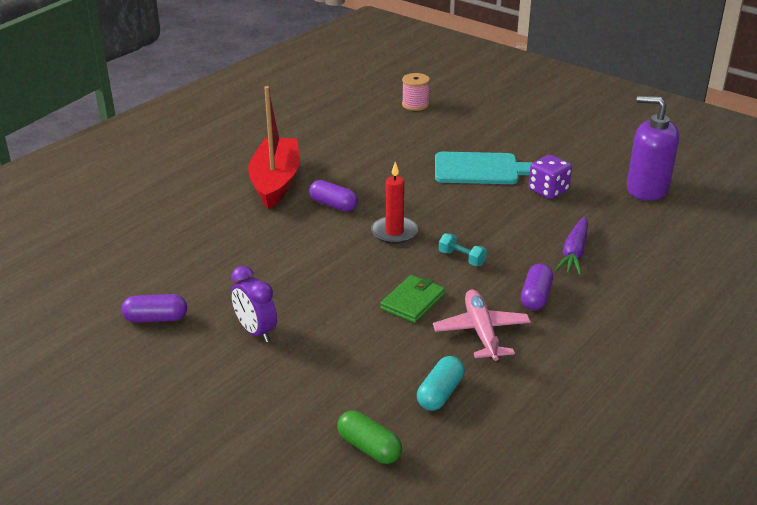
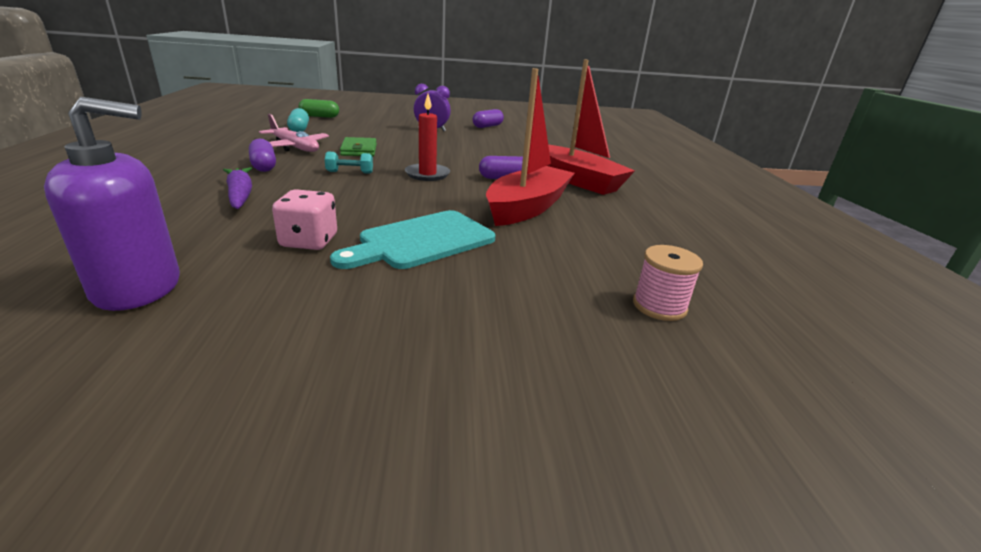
camera: 135 degrees right, 5 degrees down
purple dice [528,155,572,199] -> pink dice [272,189,337,250]
none -> red boat [486,68,575,226]

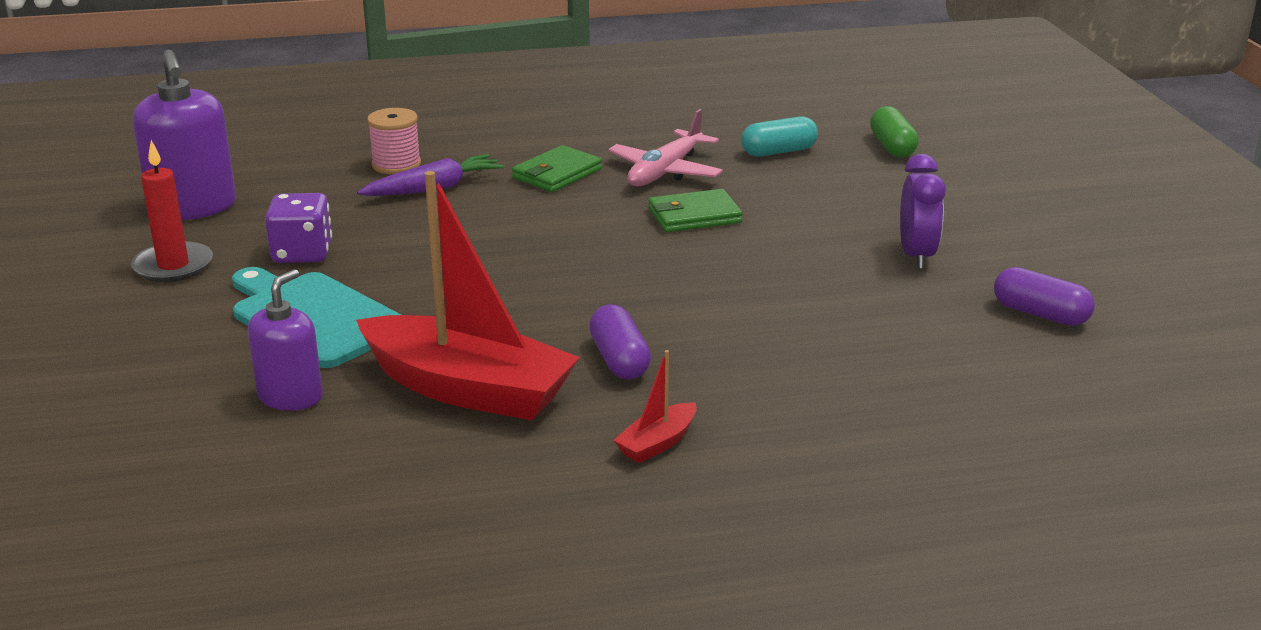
camera: 85 degrees right, 0 degrees up
purple capsule [249,139,276,172] -> green wallet [512,145,602,192]
pink dice [272,189,337,250] -> purple dice [265,193,332,263]
turquoise dumbbell [325,152,373,174] -> none
red candle [405,94,450,181] -> red candle moved to [131,140,213,282]
red boat [547,59,635,195] -> red boat [613,350,696,463], size x0.42
pink spool [633,245,703,321] -> pink spool moved to [367,108,421,174]
none -> purple soap dispenser [248,269,323,411]

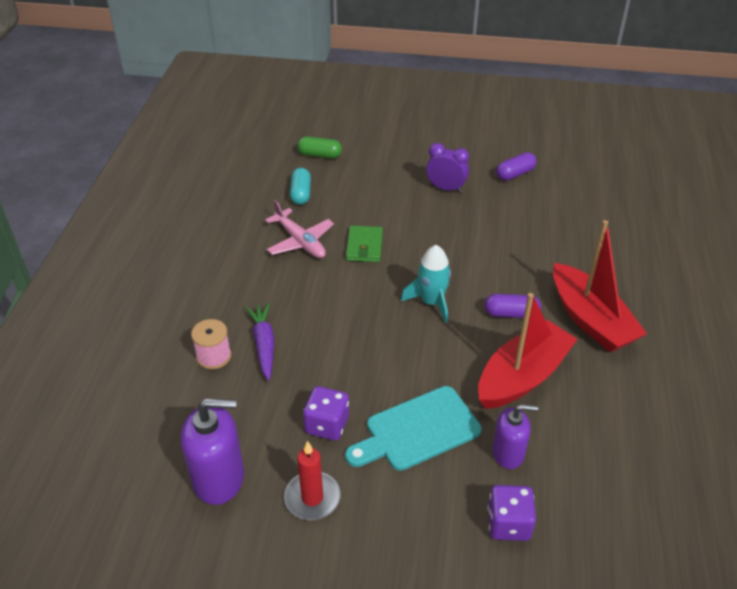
camera: 70 degrees left, 15 degrees up
purple soap dispenser [248,269,323,411] -> purple soap dispenser turned 135 degrees clockwise [492,404,538,469]
green wallet [512,145,602,192] -> none
red boat [613,350,696,463] -> red boat [553,220,647,352], size x2.39
none -> turquoise rocket [401,245,451,323]
none -> purple dice [488,485,536,541]

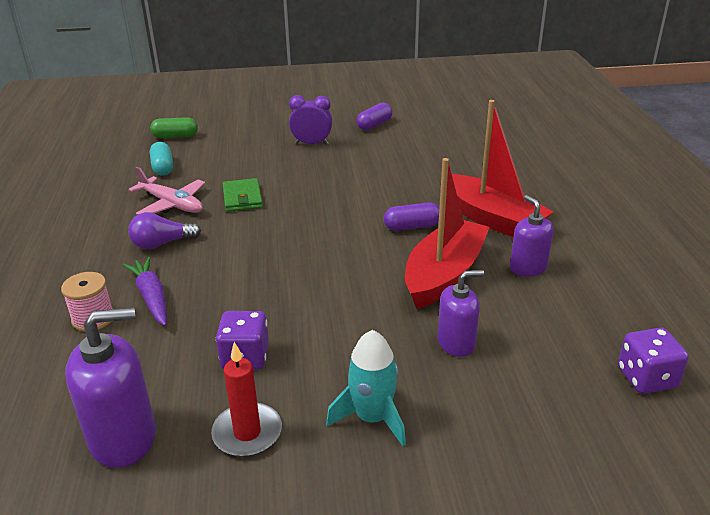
camera: 15 degrees left, 10 degrees down
turquoise cutting board [345,386,482,471] -> none
turquoise rocket [401,245,451,323] -> turquoise rocket moved to [326,330,406,446]
purple dice [488,485,536,541] -> purple dice moved to [618,328,689,394]
none -> purple light bulb [128,212,201,249]
none -> purple soap dispenser [510,195,553,277]

